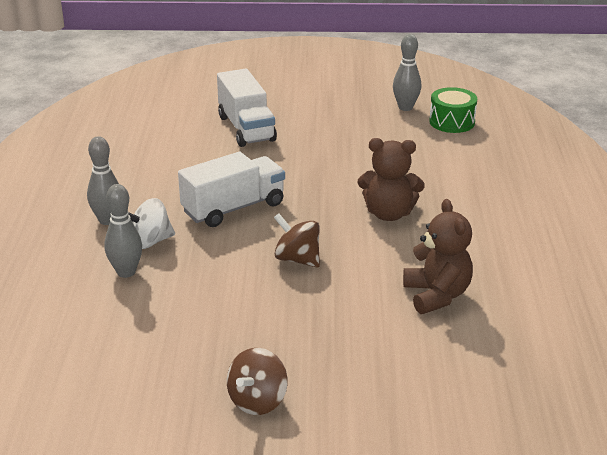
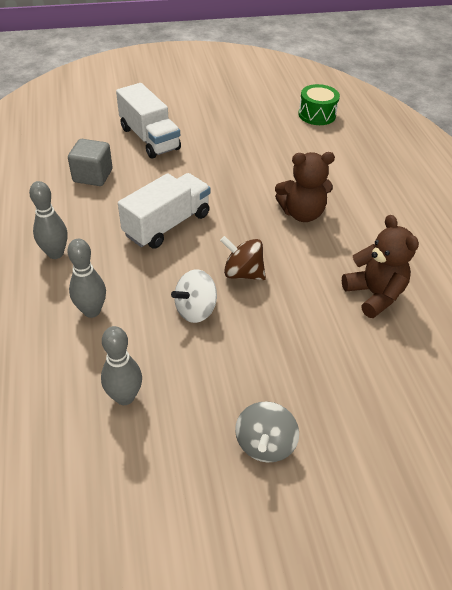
camera: 15 degrees left, 15 degrees up
white spinning top [129,198,175,249] -> white spinning top moved to [171,269,217,323]
brown spinning top [227,348,288,415] -> grey spinning top [235,401,299,462]
grey bowling pin [393,34,421,111] -> grey bowling pin moved to [101,326,142,405]
none -> grey cube [68,139,113,186]

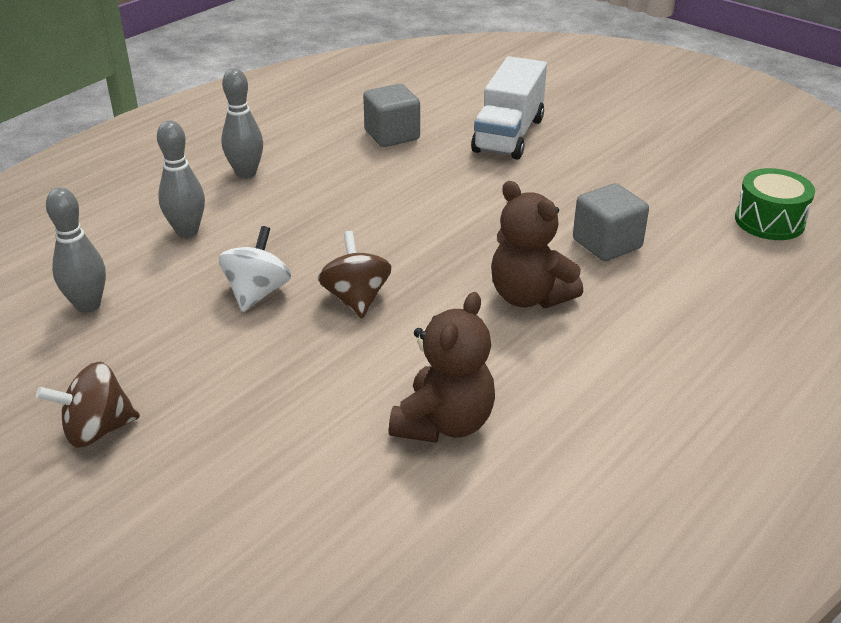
camera: 55 degrees right, 10 degrees down
white truck [118,173,210,249] -> none
white spinning top [171,269,217,323] -> white spinning top turned 90 degrees clockwise [219,226,291,312]
grey spinning top [235,401,299,462] -> brown spinning top [36,362,140,448]
none -> grey cube [573,183,649,261]

